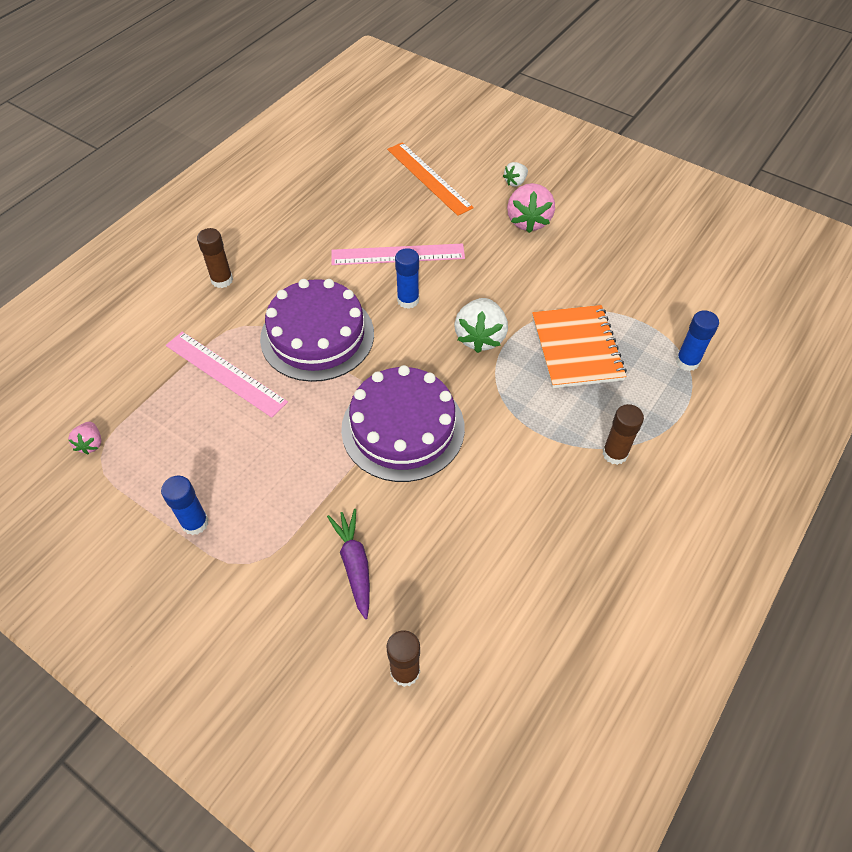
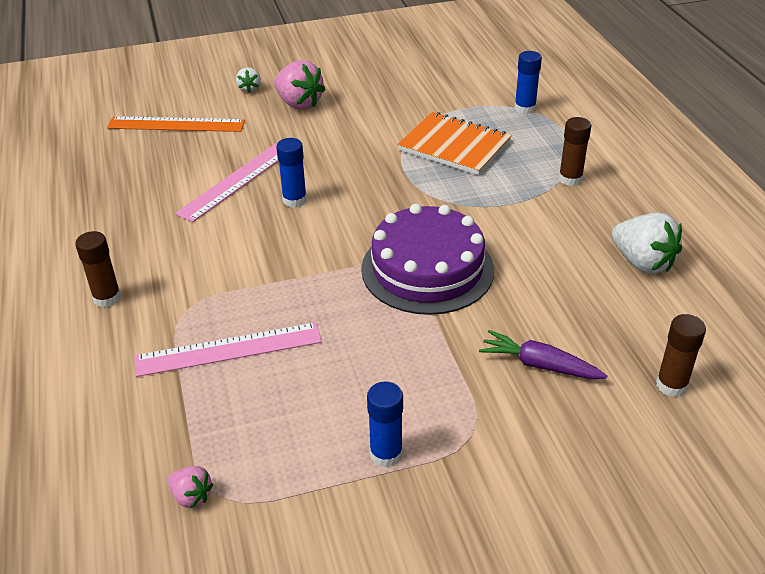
camera: 50 degrees left, 15 degrees down
purple cake [260,279,374,382] -> none
white strawberry [454,298,508,353] -> white strawberry moved to [611,213,682,274]

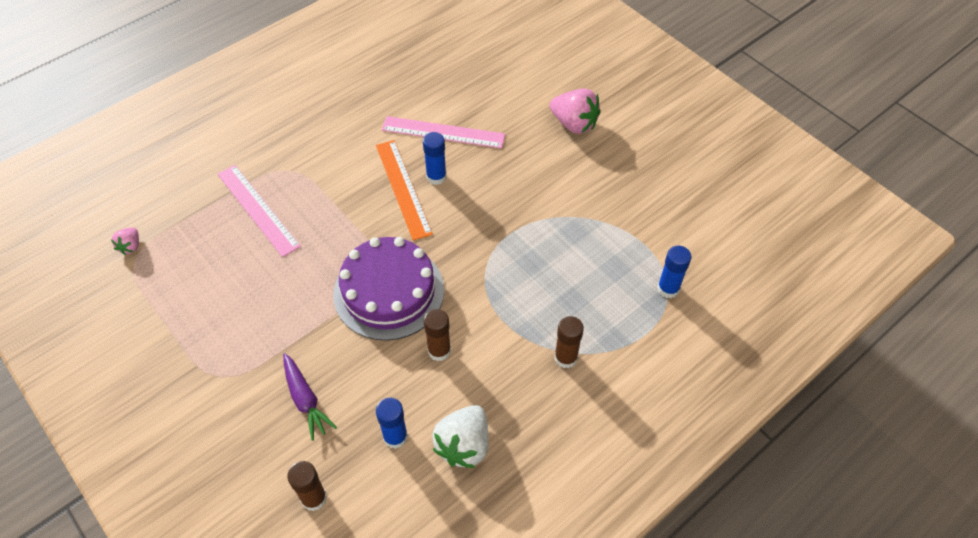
camera: 65 degrees right, 15 degrees up
brown glue stick [75,231,121,307] -> brown glue stick moved to [424,309,451,361]
orange ruler [107,116,245,132] -> orange ruler moved to [376,140,433,241]
white strawberry [236,67,261,93] -> none
pink strawberry [274,60,326,110] -> pink strawberry turned 75 degrees counterclockwise [550,88,601,134]
blue glue stick [367,382,403,467] -> blue glue stick moved to [376,398,408,449]
orange notebook [397,112,512,175] -> none
purple carrot [479,330,607,379] -> purple carrot turned 150 degrees clockwise [283,353,337,441]

